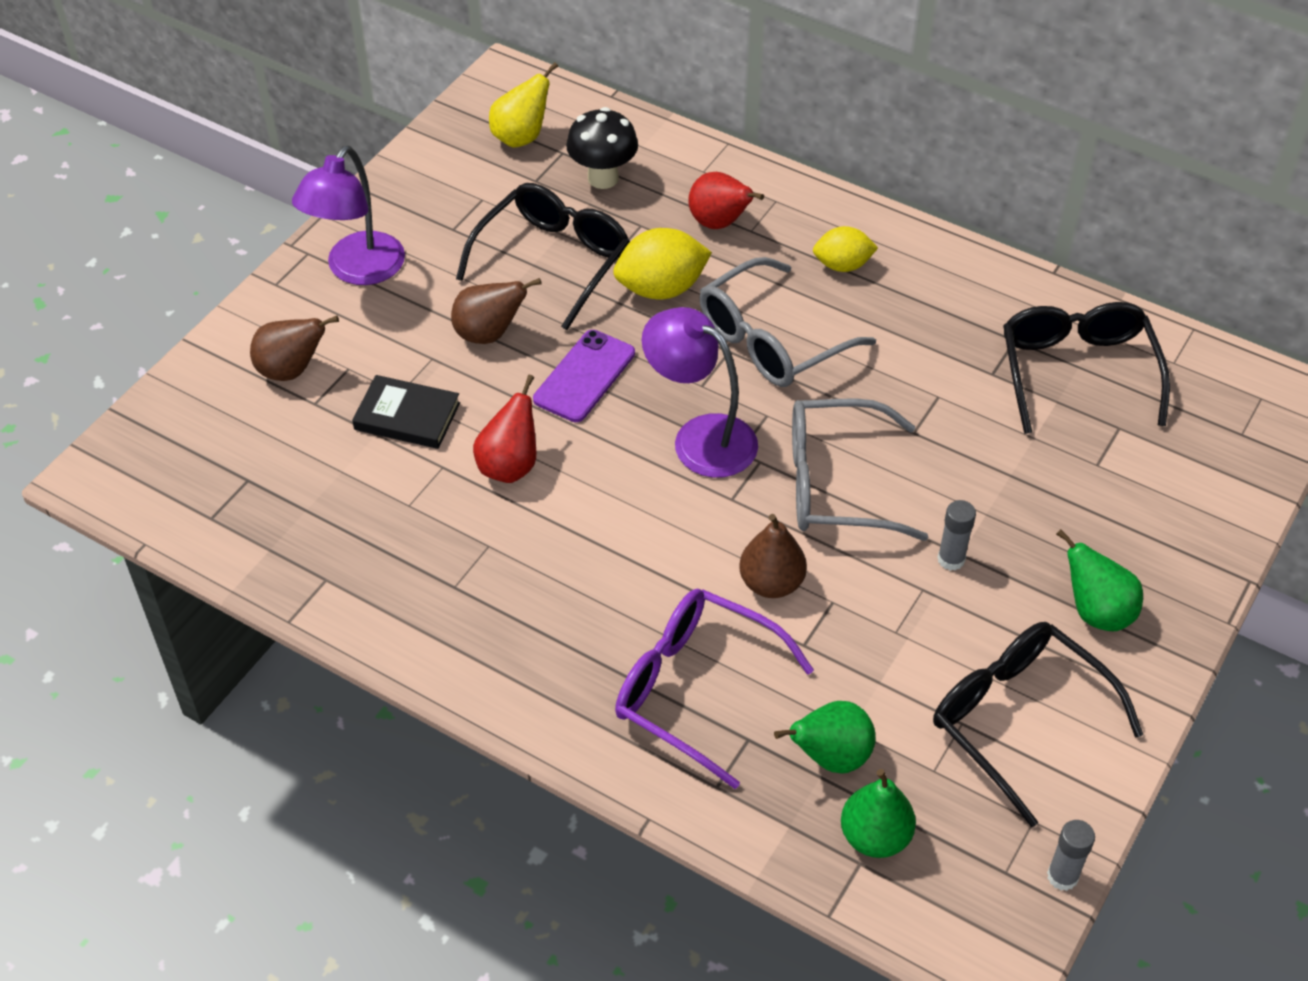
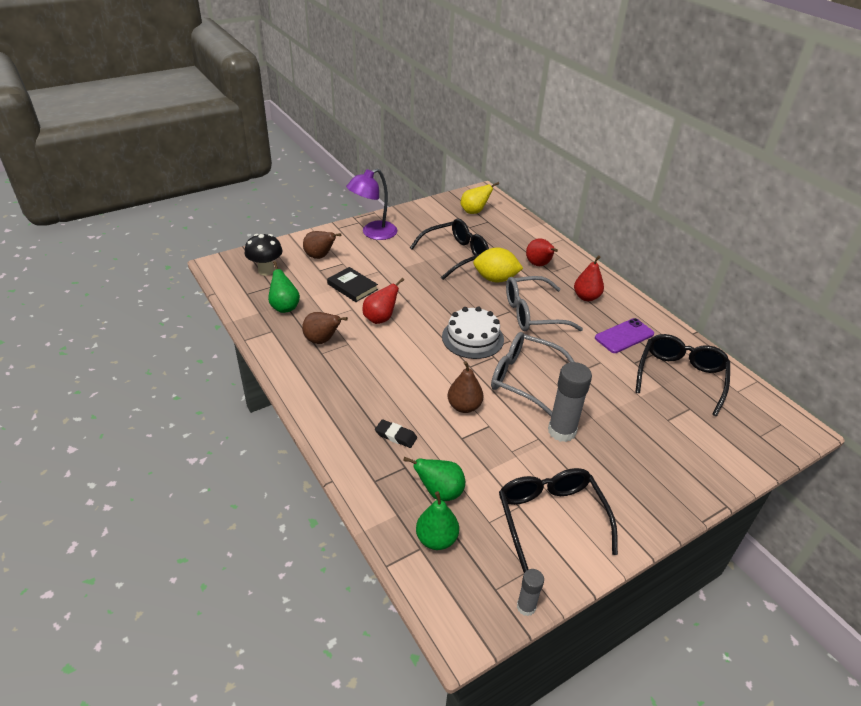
camera: 25 degrees right, 10 degrees down
brown pear [451,278,541,344] -> brown pear moved to [302,312,348,344]
purple phone [533,330,635,422] -> purple phone moved to [595,318,654,353]
black mushroom [566,107,638,189] -> black mushroom moved to [244,234,283,275]
purple glasses [615,589,814,789] -> black eraser [375,419,417,448]
purple lamp [642,307,758,478] -> white cake [442,307,504,359]
yellow lemon [813,226,878,272] -> red pear [574,255,604,301]
grey glue stick [937,500,976,571] -> grey glue stick [548,362,592,442], size x1.85
green pear [1056,529,1143,631] -> green pear moved to [268,261,300,313]

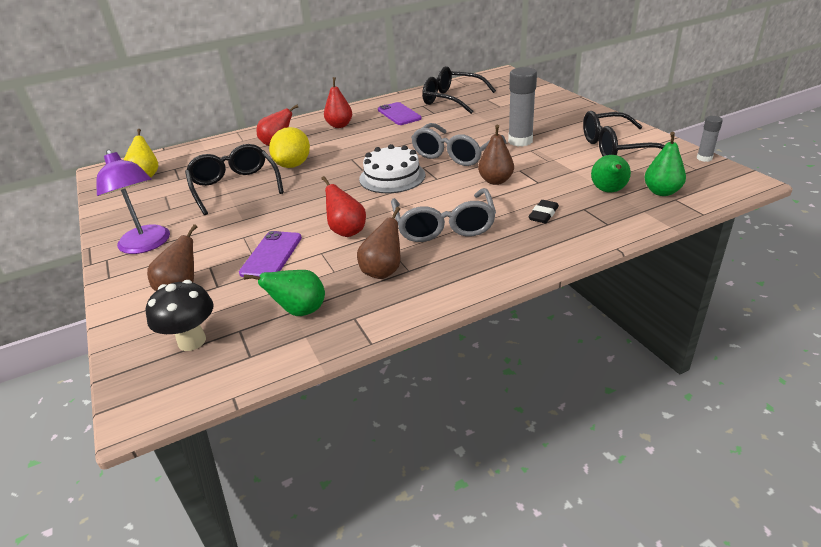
camera: 80 degrees left, 5 degrees down
black book [327,267,378,302] -> purple phone [239,231,302,277]
grey glasses [506,276,583,331] -> grey glasses moved to [391,188,496,242]

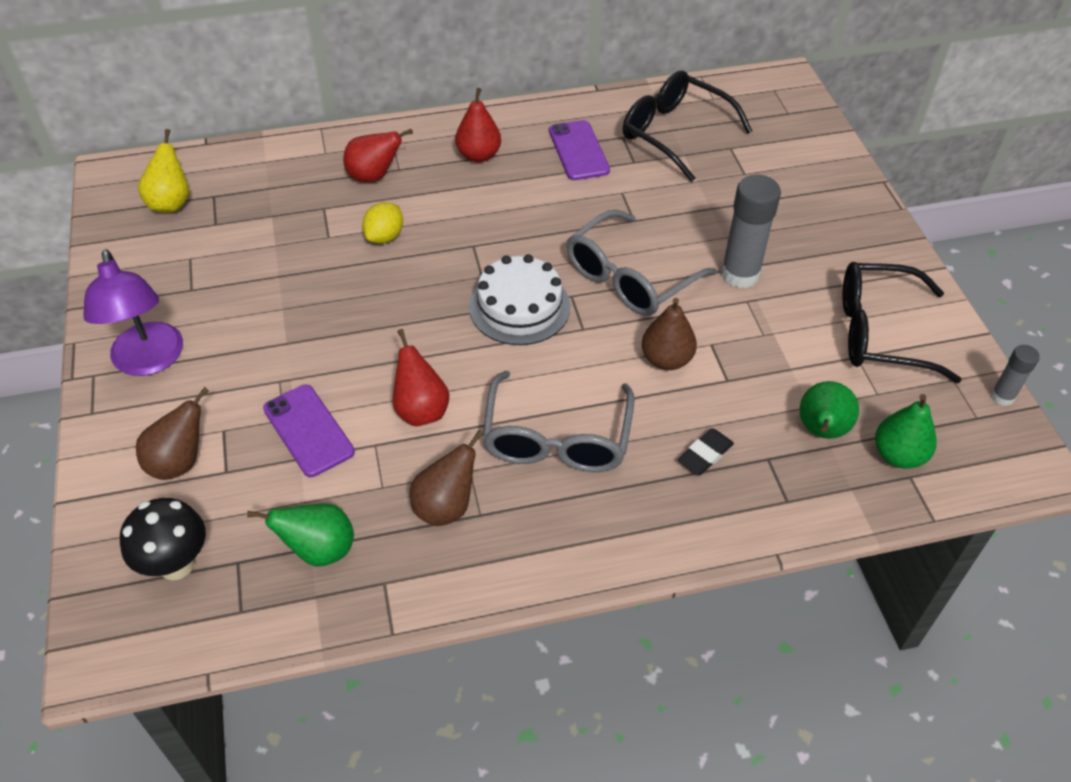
camera: 10 degrees right, 15 degrees up
black glasses [185,144,284,215] -> none
purple phone [239,231,302,277] -> purple phone turned 60 degrees counterclockwise [263,385,355,477]
yellow lemon [269,127,310,168] -> yellow lemon [362,202,403,243], size x0.65

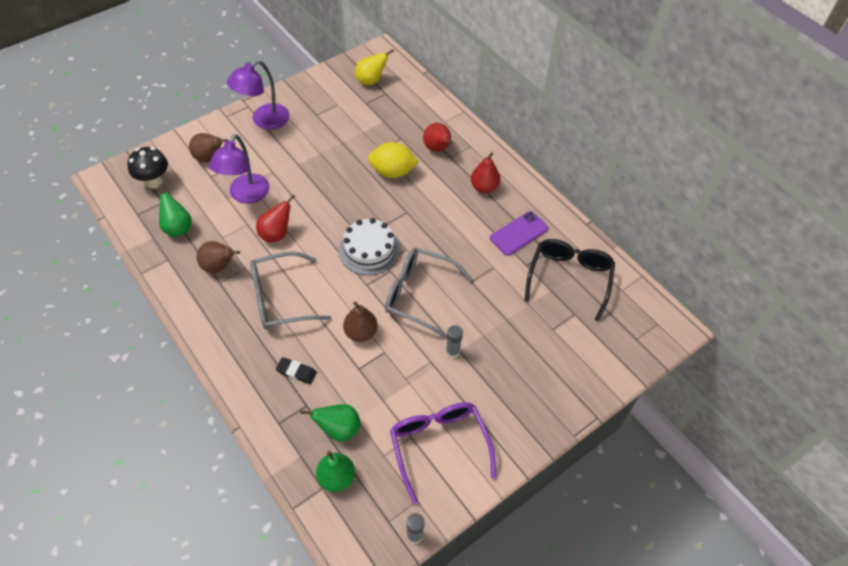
camera: 65 degrees right, 5 degrees up
purple phone [263,385,355,477] -> purple lamp [209,134,269,204]
yellow lemon [362,202,403,243] -> yellow lemon [368,142,419,178], size x1.54
grey glue stick [721,175,781,288] -> grey glue stick [446,325,463,358], size x0.54
black glasses [843,262,961,383] -> purple glasses [390,402,496,504]

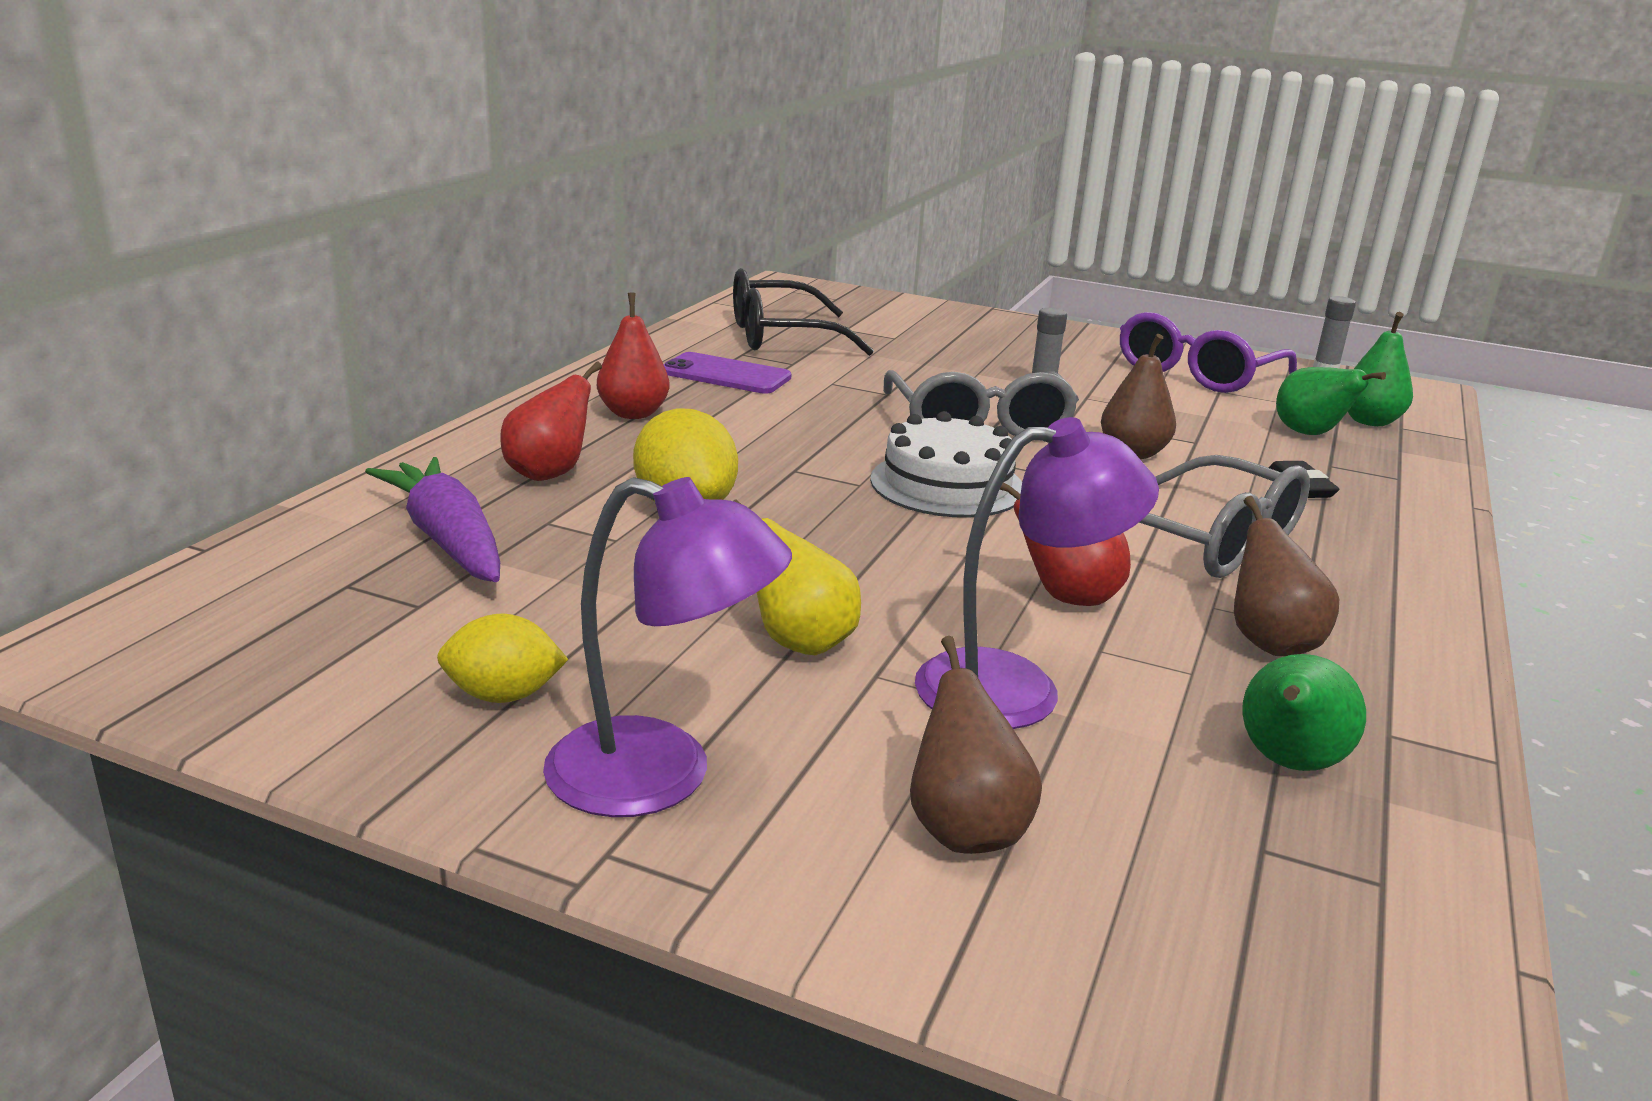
camera: 120 degrees left, 30 degrees down
black mushroom [127,147,168,189] -> none
yellow pear [355,49,394,85] -> yellow pear moved to [733,500,861,655]
none -> purple carrot [365,457,500,582]
none -> yellow lemon [437,614,569,703]

